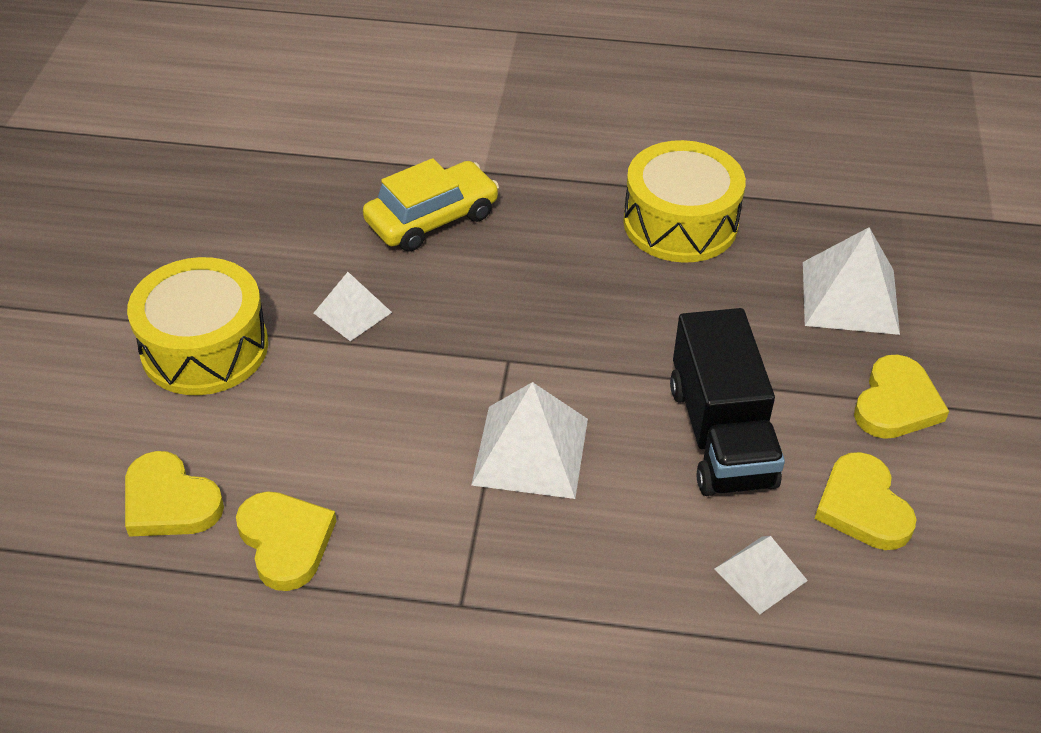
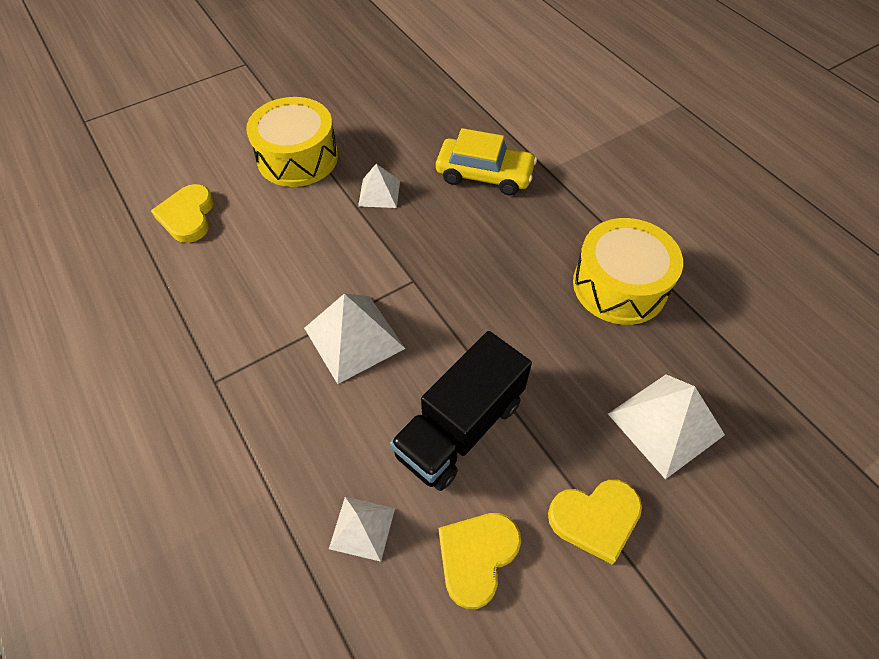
camera: 50 degrees right, 10 degrees up
yellow heart [236,491,336,591] -> none

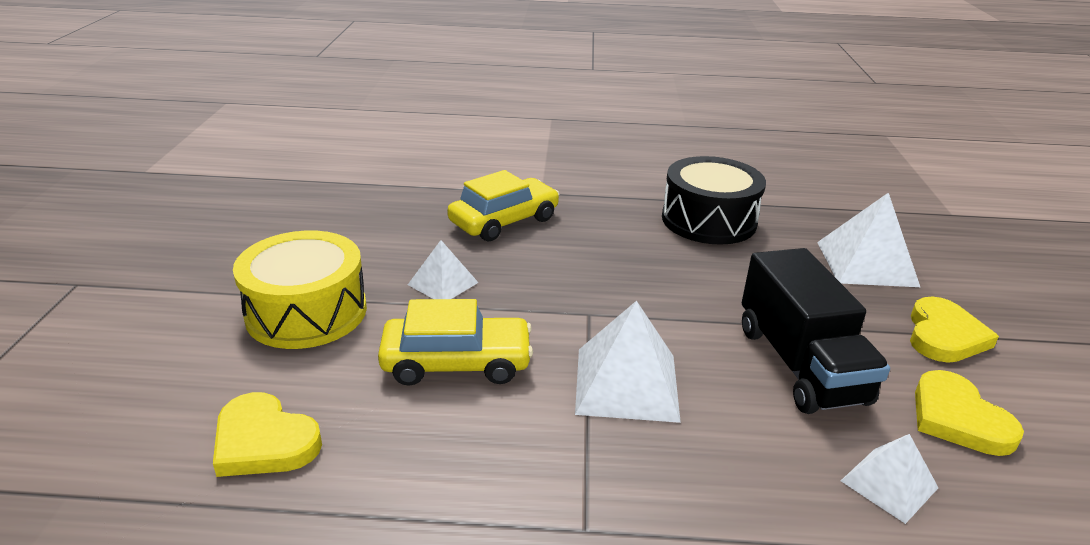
camera: 55 degrees left, 25 degrees down
yellow drum [573,218,683,325] -> black drum [662,156,766,245]
none -> yellow car [378,299,533,386]

